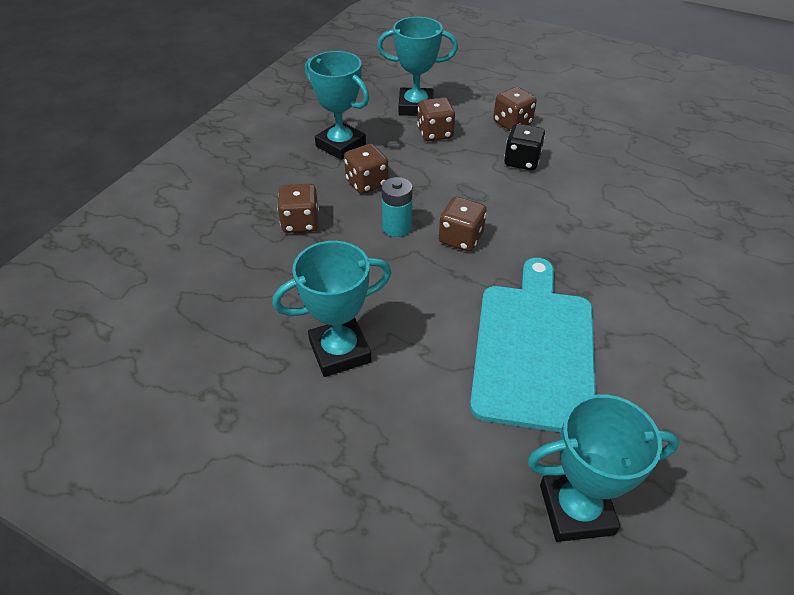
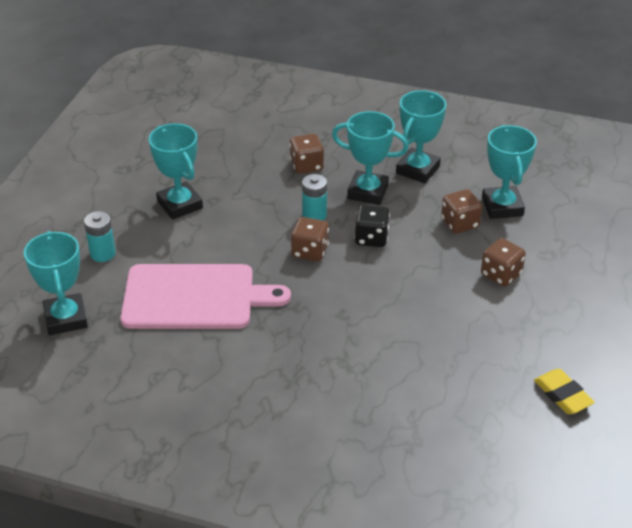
camera: 80 degrees right, 5 degrees down
brown dice [344,144,388,194] -> turquoise trophy [332,111,409,205]
turquoise cutting board [470,258,596,432] -> pink cutting board [120,264,291,329]
black dice [504,124,545,170] -> black dice moved to [354,205,390,247]
none -> turquoise battery [84,211,116,262]
none -> yellow eraser [534,369,595,414]

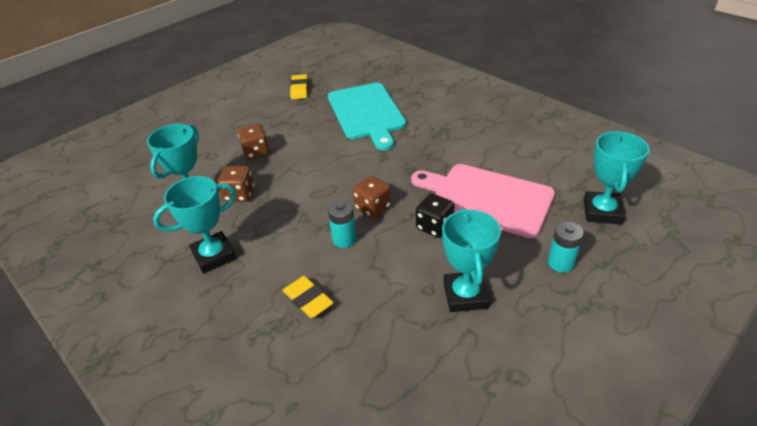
camera: 150 degrees left, 0 degrees up
brown dice [289,134,324,174] -> yellow eraser [282,276,334,318]
turquoise trophy [332,111,409,205] -> none
black dice [354,205,390,247] -> black dice moved to [416,193,455,238]
none -> turquoise cutting board [328,83,406,150]

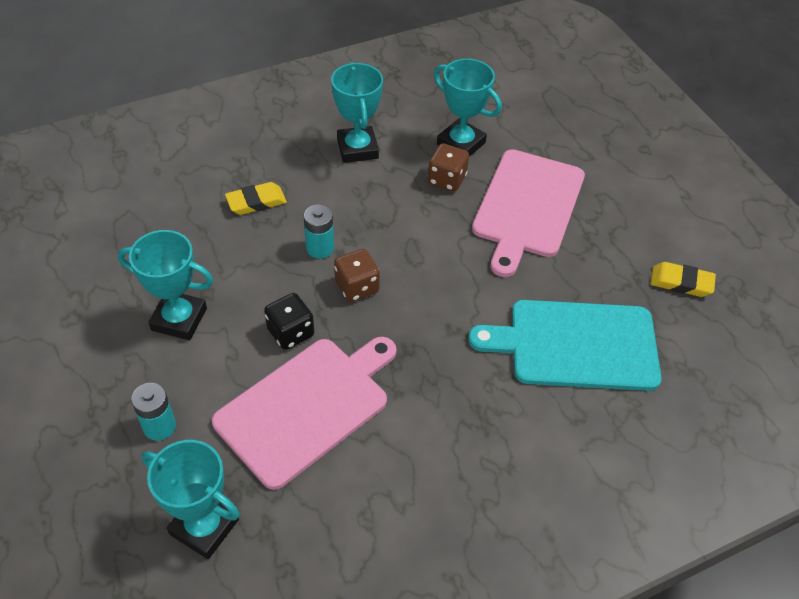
camera: 105 degrees right, 10 degrees up
brown dice [238,124,270,159] -> pink cutting board [472,149,585,277]

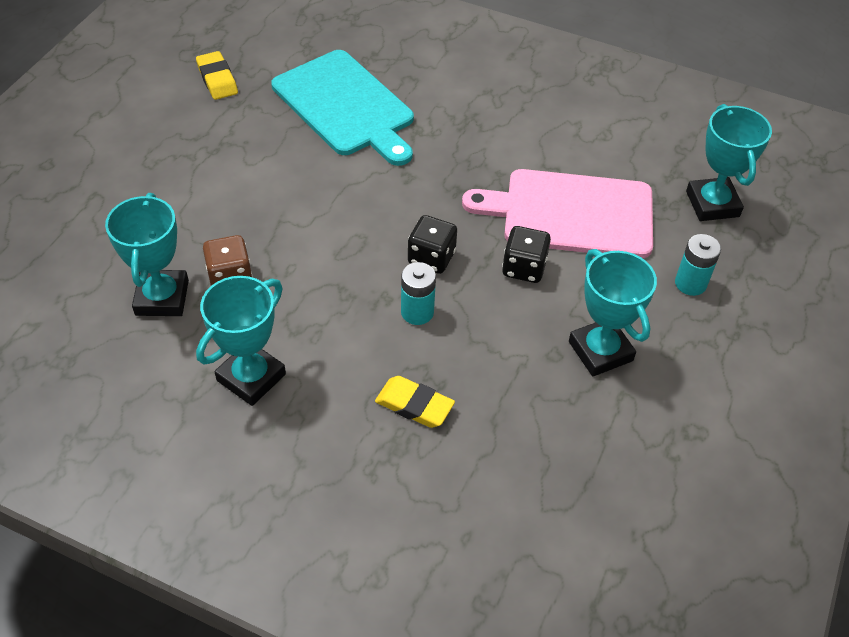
camera: 130 degrees left, 0 degrees up
brown dice [334,249,380,302] -> black dice [408,215,457,274]
pink cutting board [472,149,585,277] -> none

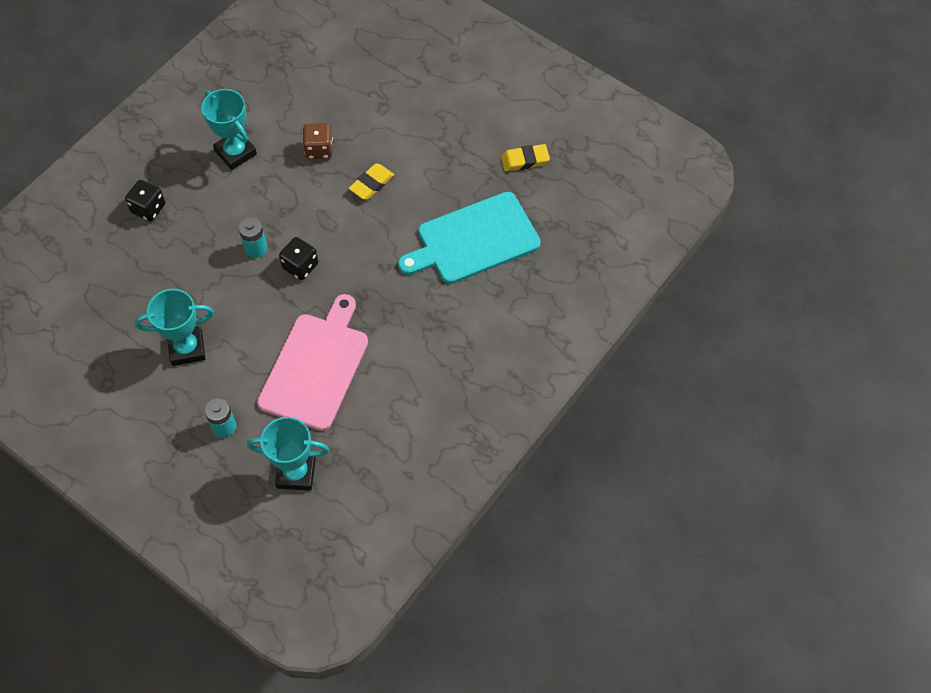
camera: 105 degrees right, 10 degrees up
turquoise trophy [105,193,189,316] -> none
yellow eraser [375,376,455,428] -> yellow eraser moved to [349,163,394,200]
black dice [502,226,551,283] -> black dice moved to [125,180,165,221]

